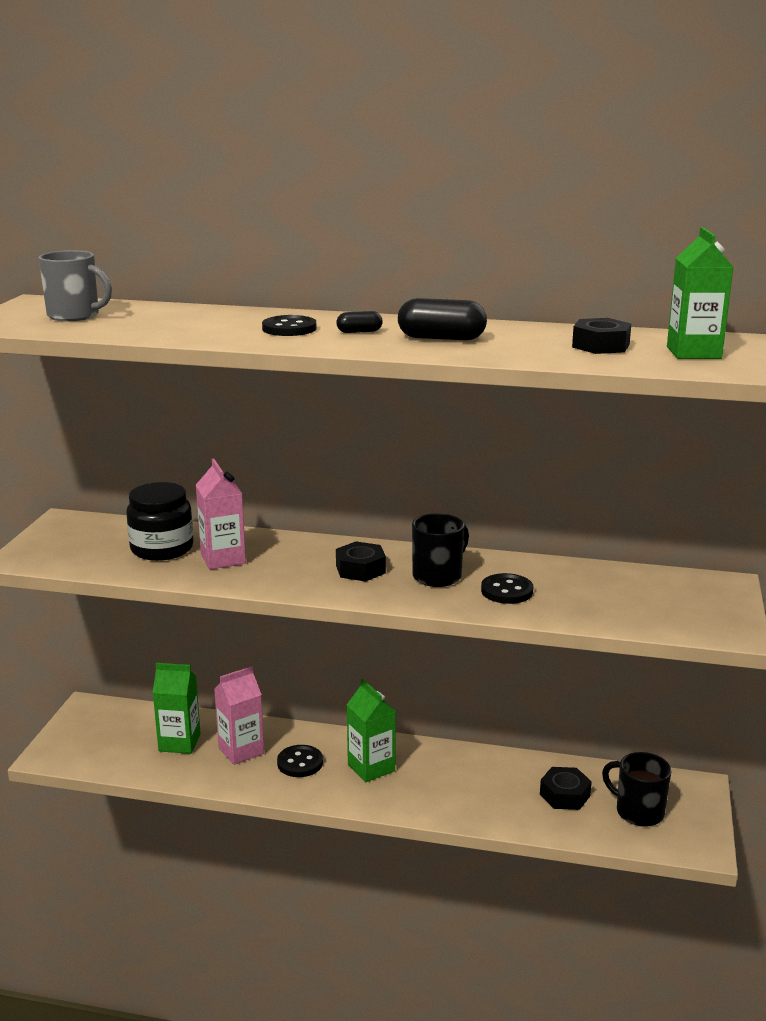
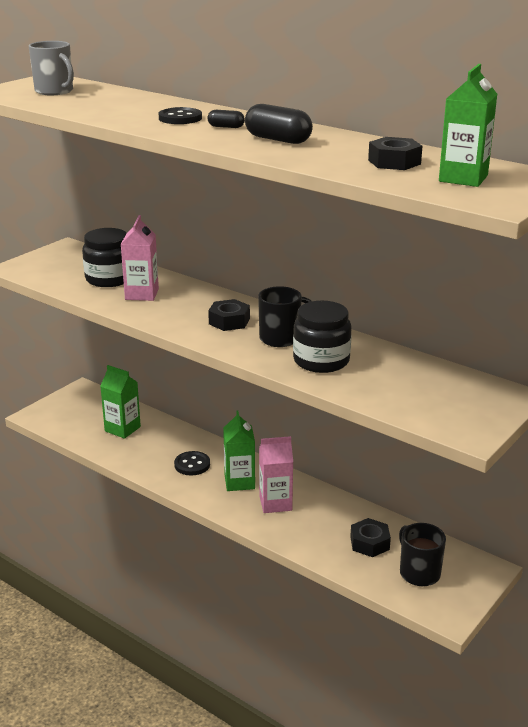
camera: 25 degrees right, 5 degrees up
pink carton [214,666,264,765] -> pink carton moved to [259,436,293,513]
black button [481,573,533,604] -> black jar [293,301,352,373]

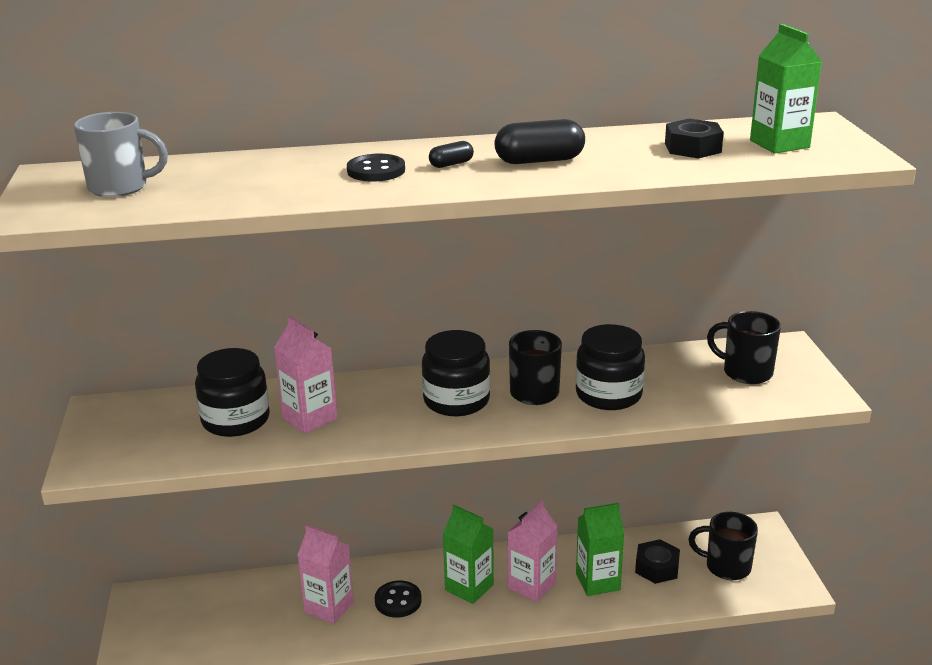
camera: 45 degrees left, 0 degrees up
green carton [100,365,141,439] -> green carton moved to [576,503,624,596]
black nut [208,299,250,331] -> black jar [422,330,490,416]
none -> pink carton [297,525,354,624]
none -> black mug [707,311,781,384]

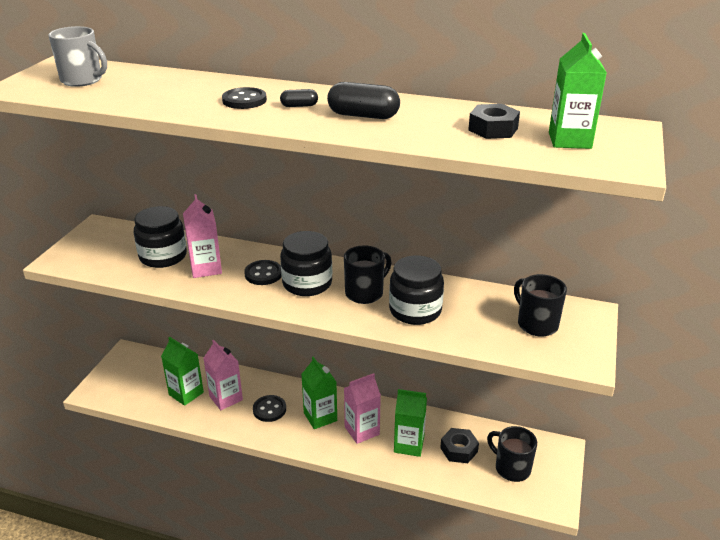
camera: 25 degrees right, 5 degrees up
none -> green carton [161,336,204,406]
none -> black button [244,260,282,285]

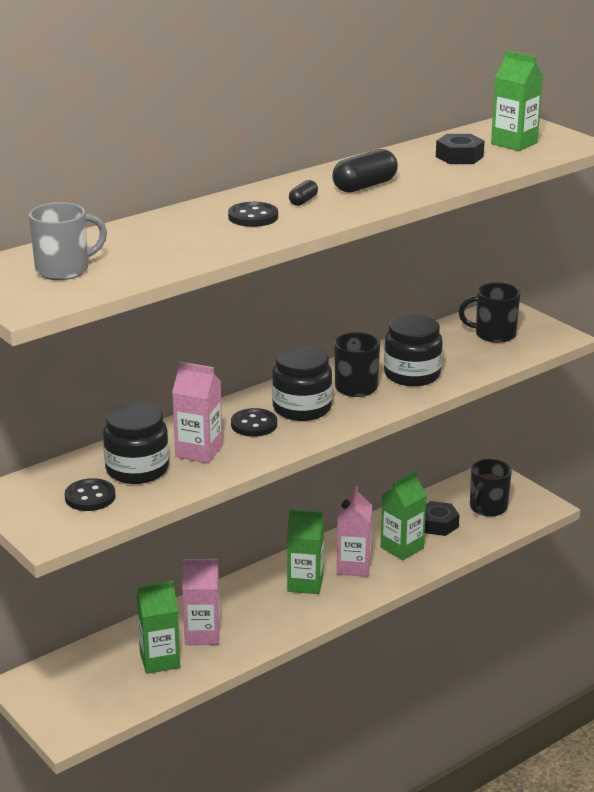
camera: 55 degrees left, 5 degrees down
black button [253,395,286,422] -> black button moved to [65,478,116,511]
black mug [487,426,537,482] -> black mug turned 45 degrees counterclockwise [470,459,512,517]

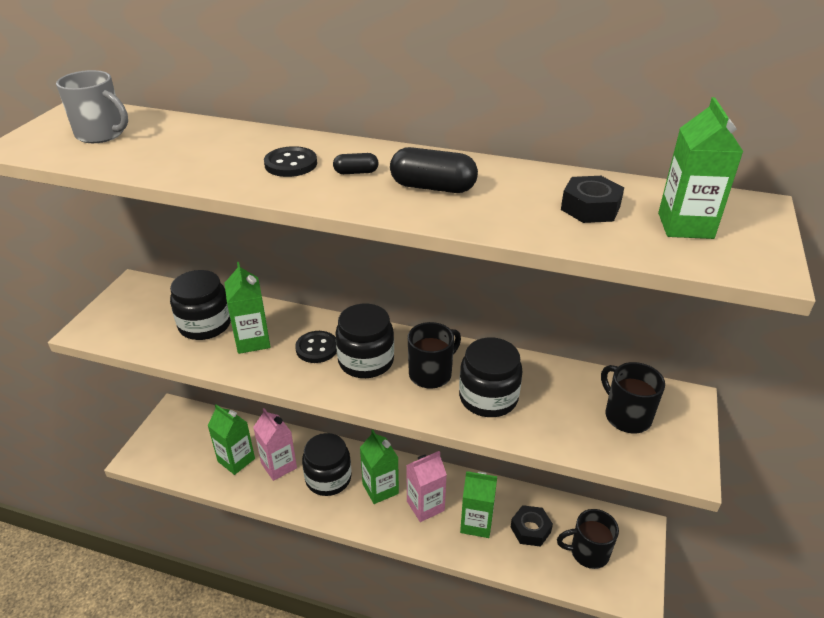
camera: 55 degrees right, 10 degrees up
black button [65,478,116,511] -> none
pink carton [172,362,222,463] -> green carton [225,262,270,354]
none -> black jar [302,433,352,496]

